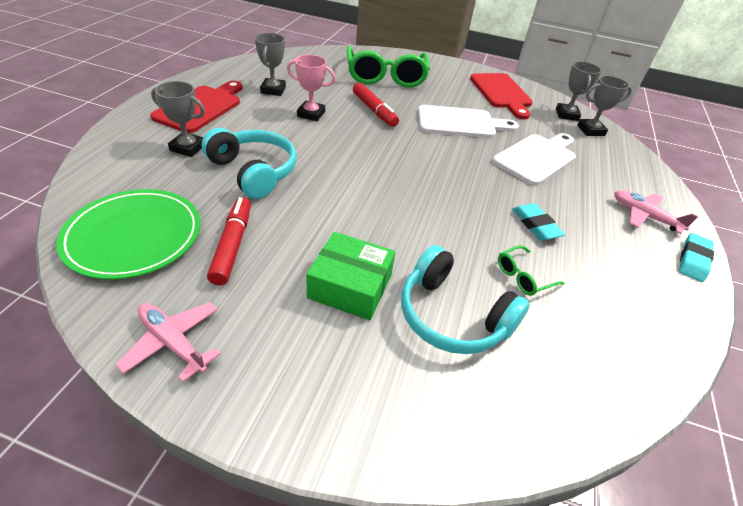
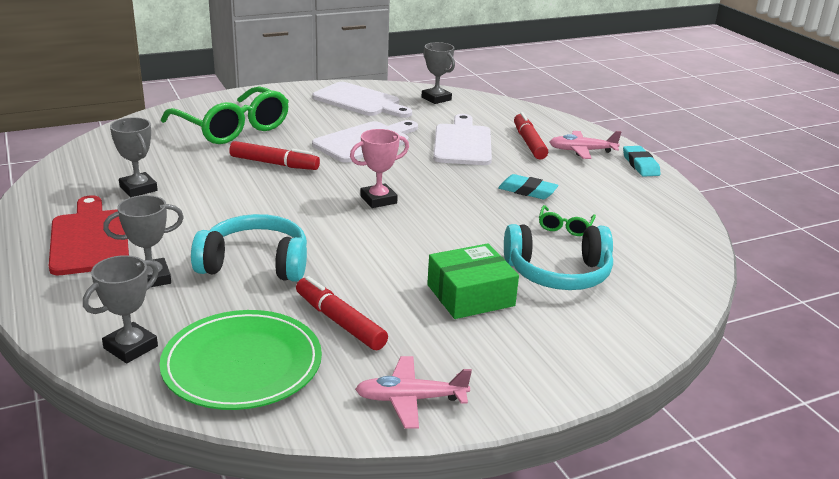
camera: 40 degrees left, 15 degrees down
pink trophy [287,55,336,121] -> pink trophy moved to [350,129,409,208]
red cutting board [470,73,533,119] -> white cutting board [312,82,412,118]
grey trophy [577,76,632,136] -> grey trophy moved to [83,255,159,363]
none -> red marker [514,112,548,160]

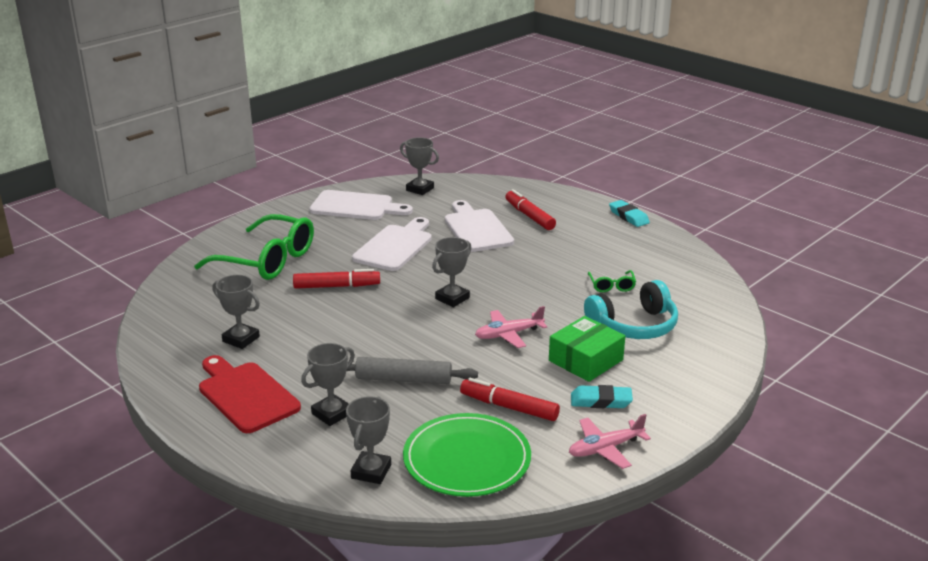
camera: 20 degrees left, 0 degrees up
turquoise headphones [191,214,307,282] -> grey rolling pin [346,357,478,384]
pink trophy [350,129,409,208] -> grey trophy [432,237,472,307]
turquoise eraser [498,174,559,199] -> turquoise eraser moved to [571,385,633,408]
pink plane [549,131,622,159] -> pink plane moved to [475,306,547,348]

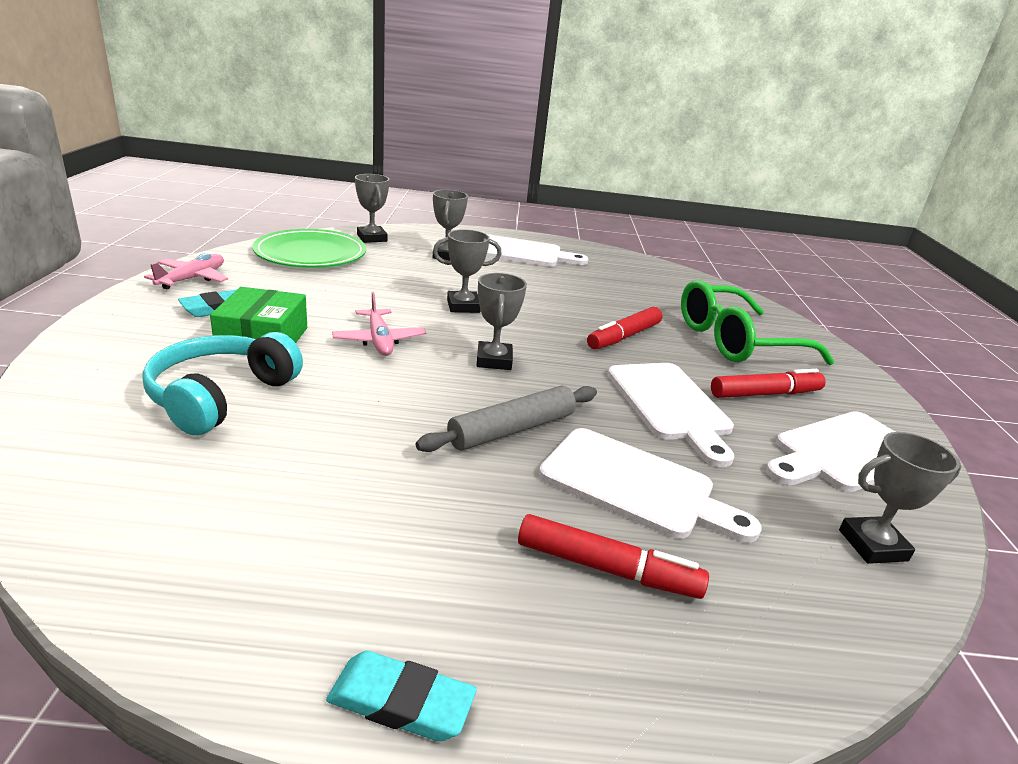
camera: 135 degrees right, 0 degrees up
red cutting board [199,355,301,433] -> white cutting board [486,234,588,267]
grey trophy [213,275,260,349] -> grey trophy moved to [433,229,502,313]
grey rolling pin [346,357,478,384] -> grey rolling pin moved to [416,385,597,452]
red marker [460,378,560,421] -> red marker moved to [711,369,826,398]
pink plane [475,306,547,348] -> pink plane turned 135 degrees clockwise [332,292,426,356]
green glasses [588,270,636,292] -> none

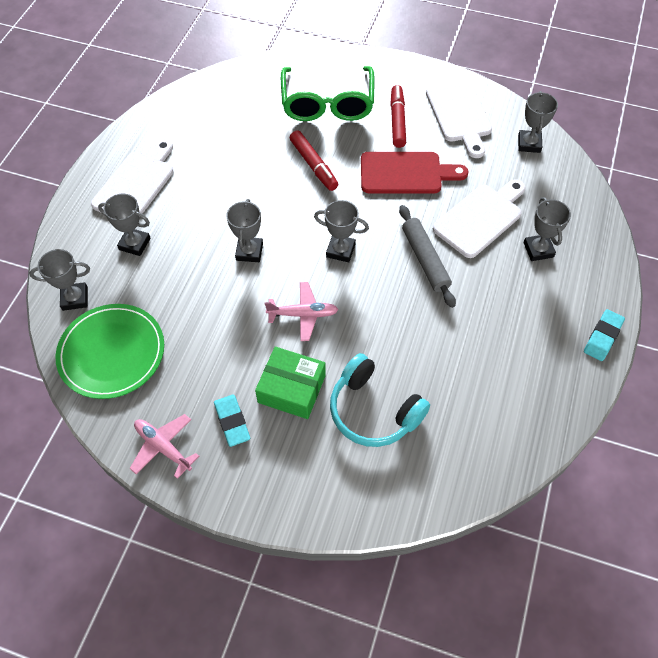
camera: 70 degrees left, 30 degrees up
red marker [518,514,709,599] -> grey trophy [523,197,571,261]
white cutting board [607,363,734,467] -> red cutting board [361,152,468,194]

